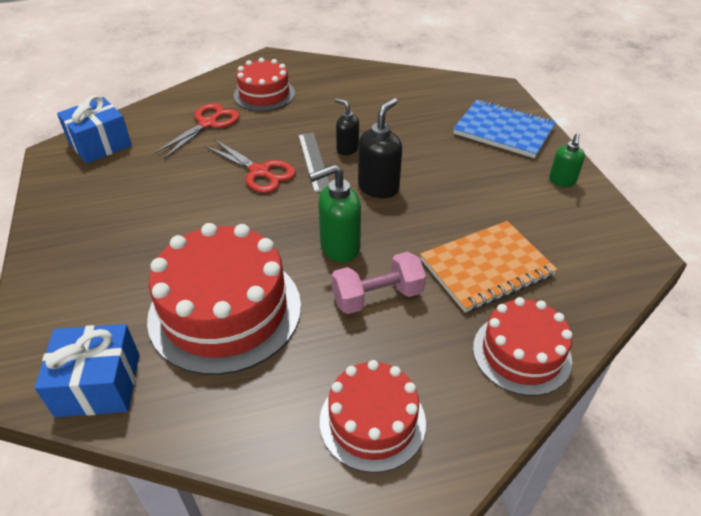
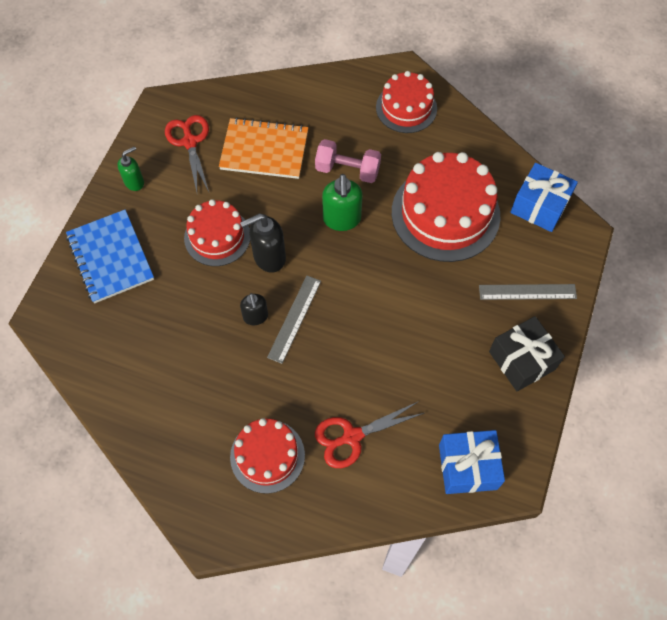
camera: 145 degrees left, 20 degrees up
red scissors [205,139,296,193] -> red scissors moved to [165,115,209,192]
green soap dispenser [309,164,361,262] -> green soap dispenser turned 75 degrees clockwise [322,174,363,231]
red cake [473,297,572,396] -> red cake moved to [184,199,250,266]
none -> grey ruler [479,284,577,300]
none -> black gift [489,316,565,391]

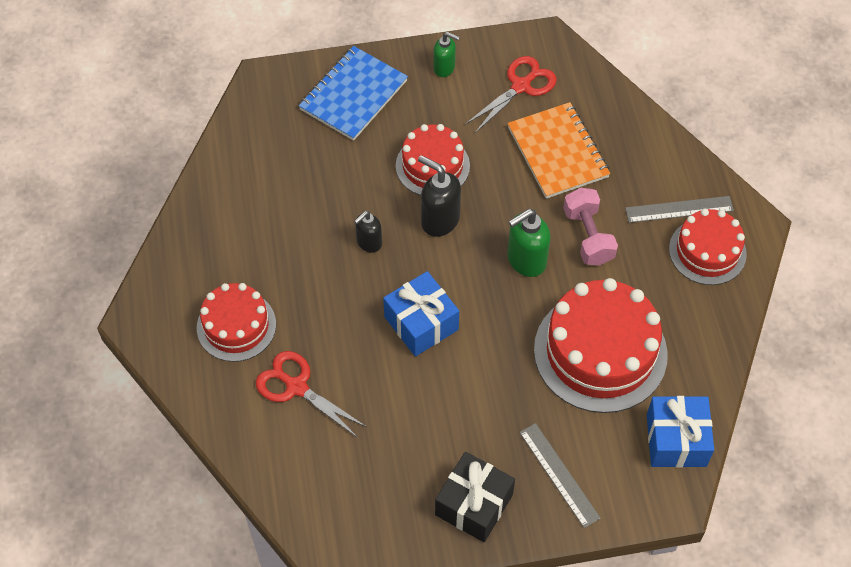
camera: 60 degrees right, 5 degrees down
grey ruler [267,276,321,364] -> grey ruler moved to [625,196,734,223]
blue gift [439,430,505,494] -> blue gift moved to [383,271,459,357]

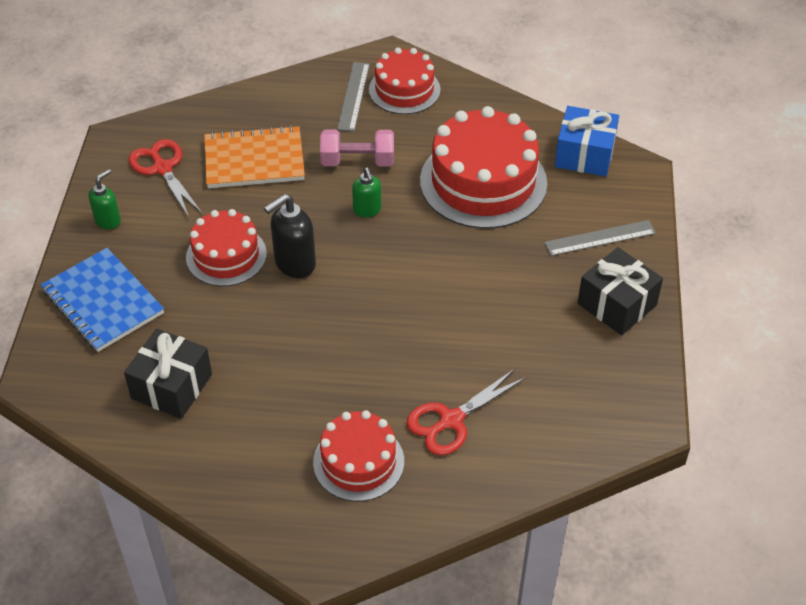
camera: 75 degrees left, 10 degrees down
black soap dispenser [354,211,382,253] -> none
blue gift [383,271,459,357] -> none
green soap dispenser [507,209,550,277] -> green soap dispenser [352,168,381,218], size x0.63
none -> black gift [124,329,212,419]

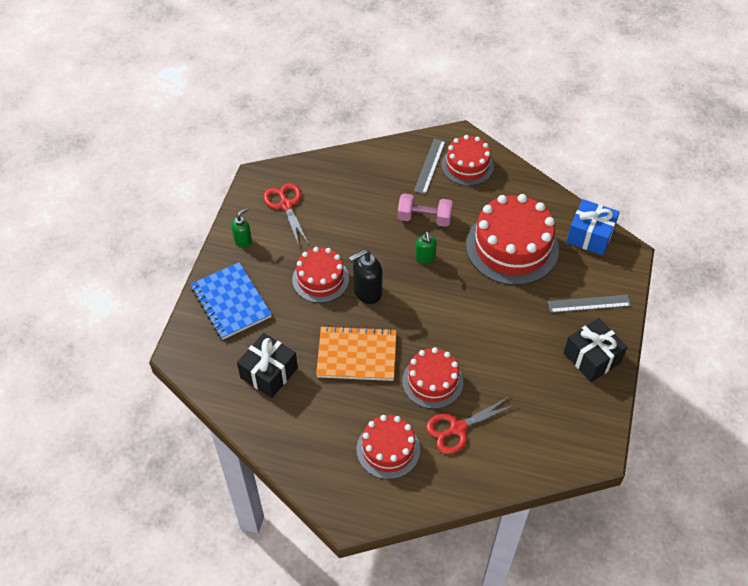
camera: 10 degrees right, 5 degrees up
orange notebook [204,125,305,188] -> orange notebook moved to [316,325,396,381]
none -> red cake [402,347,463,409]

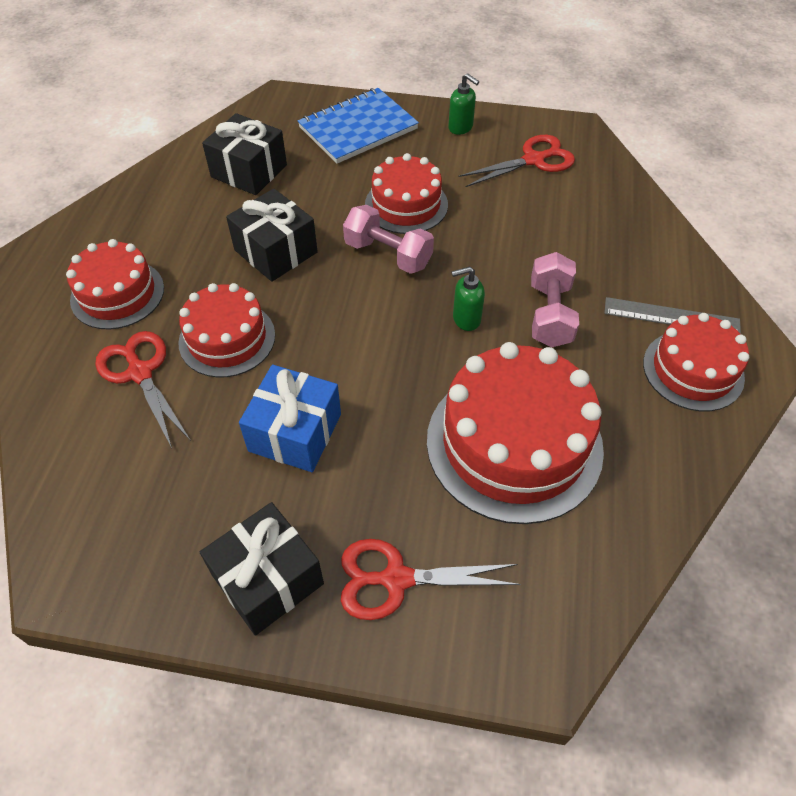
camera: 85 degrees right, 0 degrees up
orange notebook [316,325,396,381] -> black gift [226,189,318,282]
black soap dispenser [349,249,382,304] -> pink dumbbell [343,205,434,274]
grey ruler [548,295,631,313] -> red scissors [341,539,521,620]
blue gift [566,199,620,255] -> blue gift moved to [239,365,341,472]

